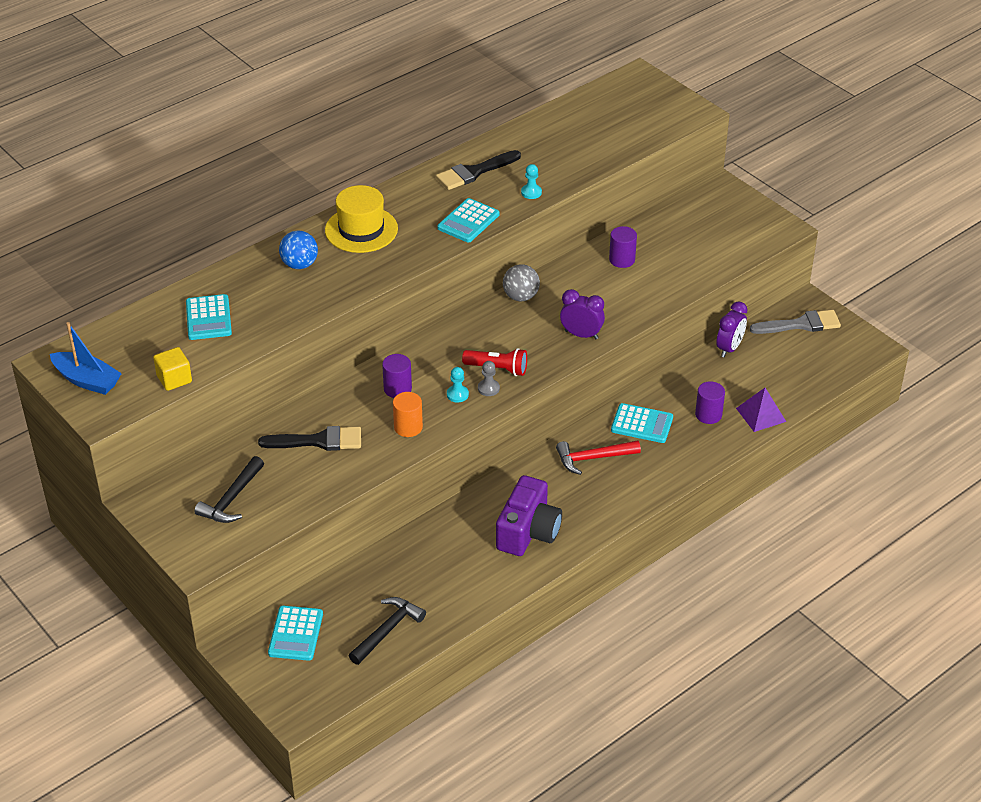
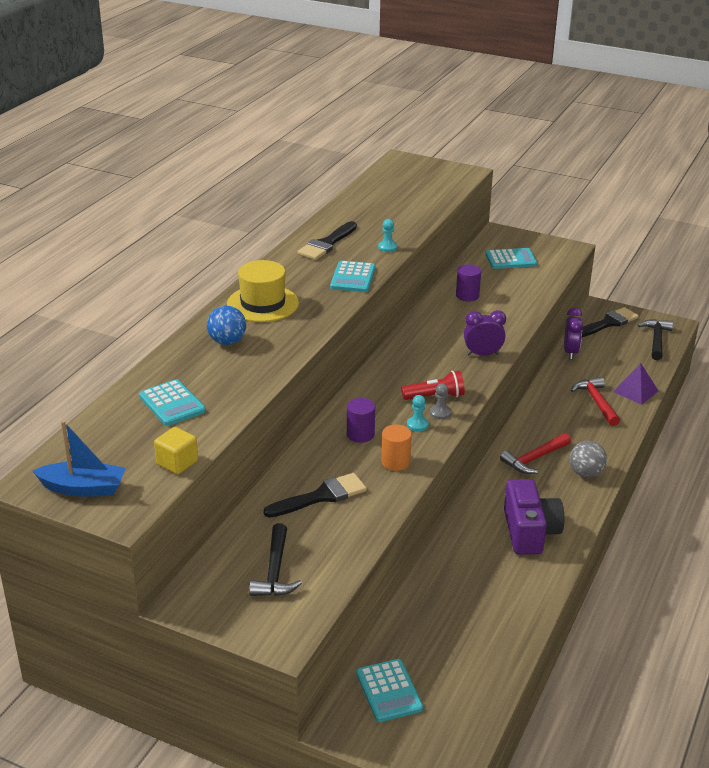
camera: 25 degrees left, 10 degrees down
black hammer [349,597,426,665] -> black hammer moved to [638,319,673,360]
grey ball [503,264,540,301] -> grey ball moved to [570,441,607,478]
turquoise calculator [611,403,673,443] -> turquoise calculator moved to [485,248,537,269]
purple cylinder [695,381,725,424] -> red hammer [571,377,620,426]
grey brush [750,310,841,334] -> black brush [582,307,639,337]

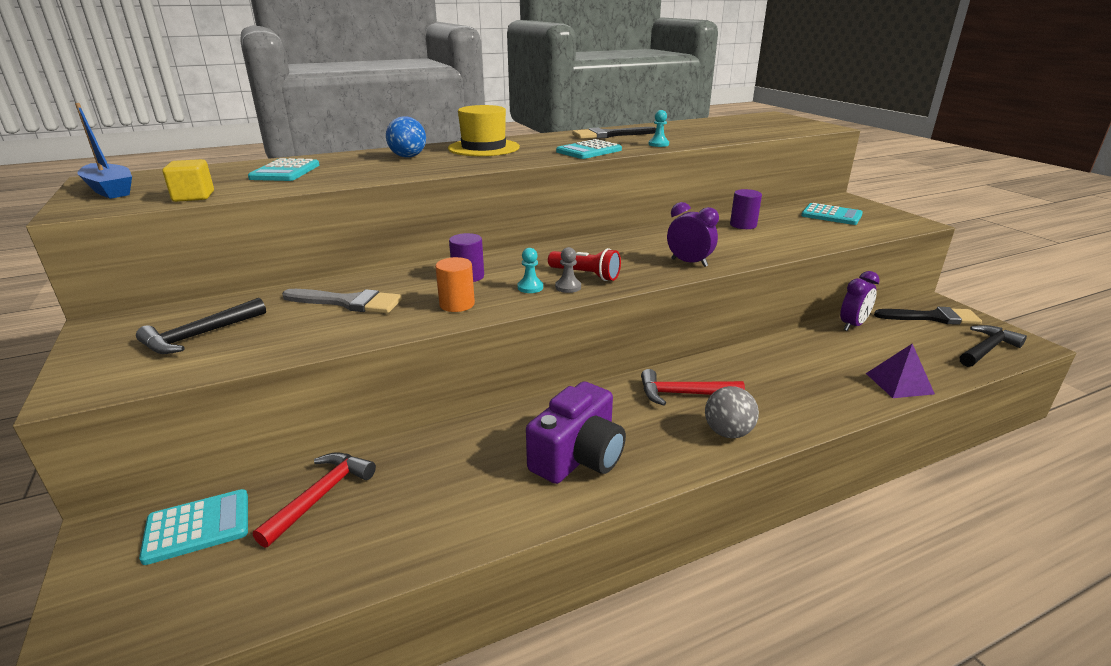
camera: 40 degrees right, 5 degrees down
black brush [264,473,367,518] -> grey brush [282,289,402,313]
turquoise calculator [356,659,423,722] -> turquoise calculator turned 135 degrees counterclockwise [139,489,248,565]
red hammer [571,377,620,426] -> red hammer moved to [253,452,376,548]

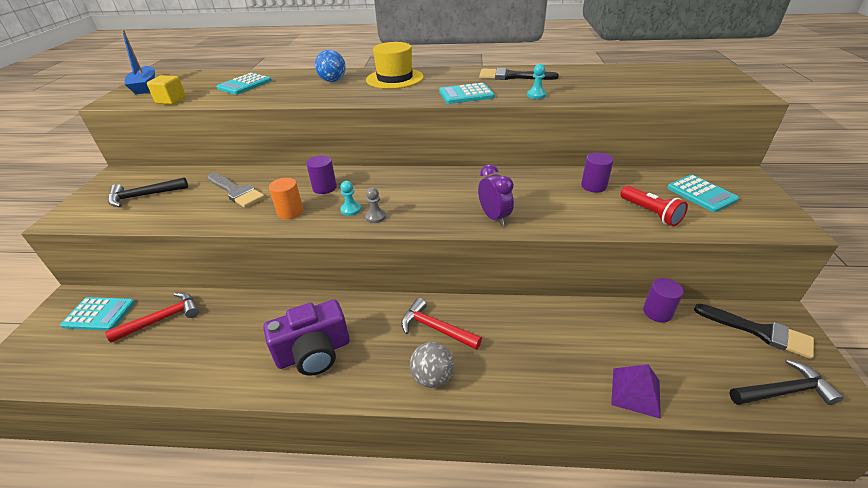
camera: 30 degrees right, 10 degrees up
red flashlight [548,248,621,281] -> red flashlight moved to [620,186,688,226]
purple clock [840,271,880,331] -> purple cylinder [643,278,684,323]

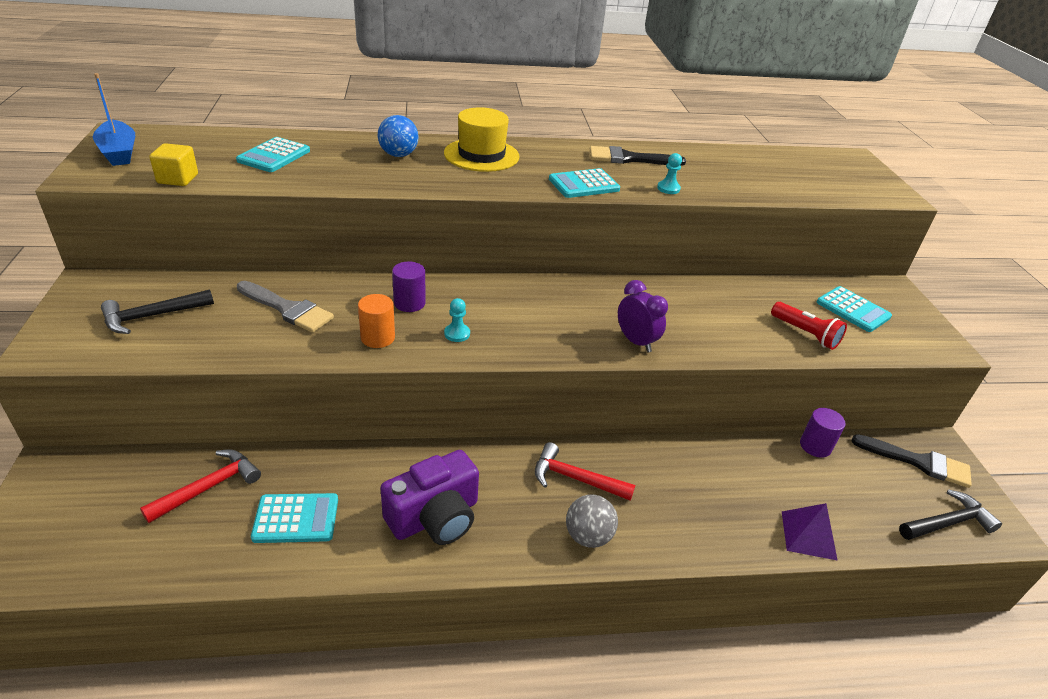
camera: 15 degrees left, 0 degrees up
turquoise calculator [60,297,135,331] -> turquoise calculator moved to [251,493,338,543]
grey pawn [365,187,386,223] -> none
purple cylinder [581,152,614,193] -> none

